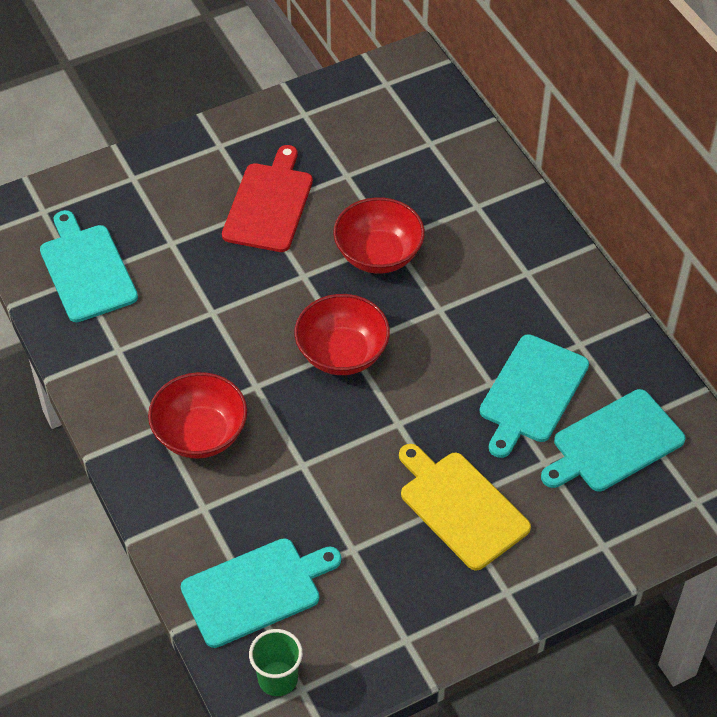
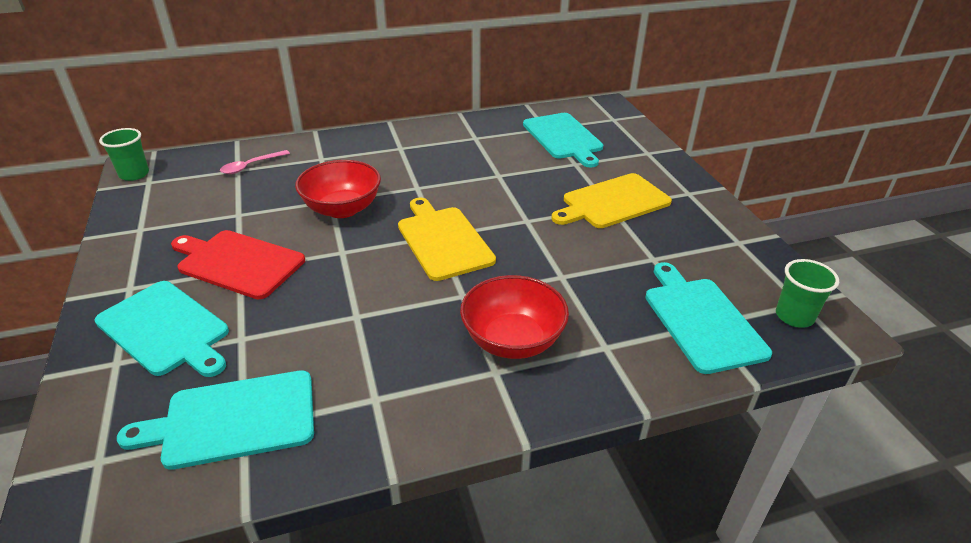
camera: 80 degrees left, 15 degrees down
red bowl [294,294,390,375] -> yellow cutting board [398,197,496,281]
turquoise cutting board [480,334,589,458] -> turquoise cutting board moved to [94,281,229,377]
none -> green cup [99,128,149,181]
none -> pink spoon [220,150,290,174]

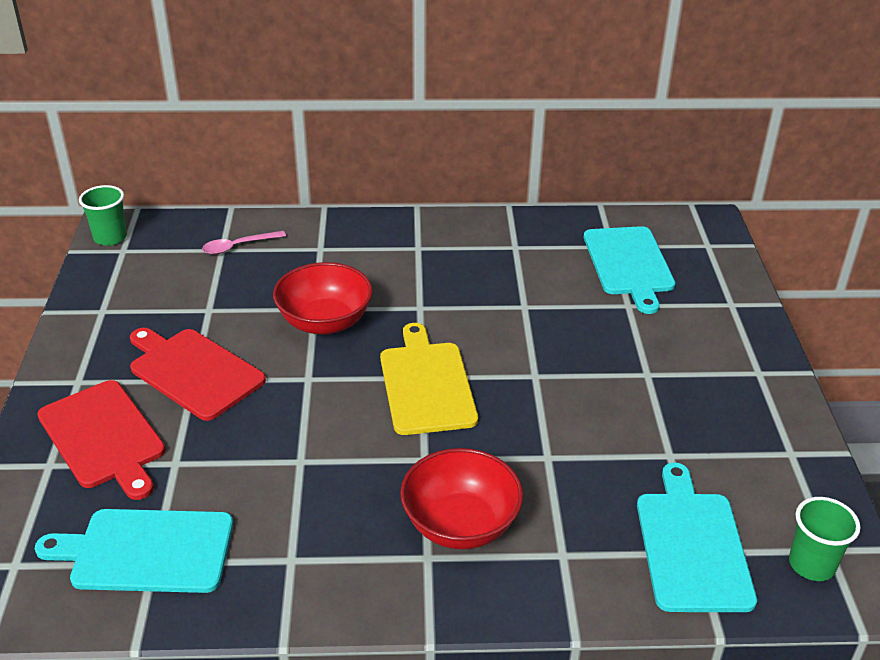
camera: 15 degrees right, 0 degrees up
turquoise cutting board [94,281,229,377] -> red cutting board [37,380,165,500]
yellow cutting board [552,173,672,228] -> none

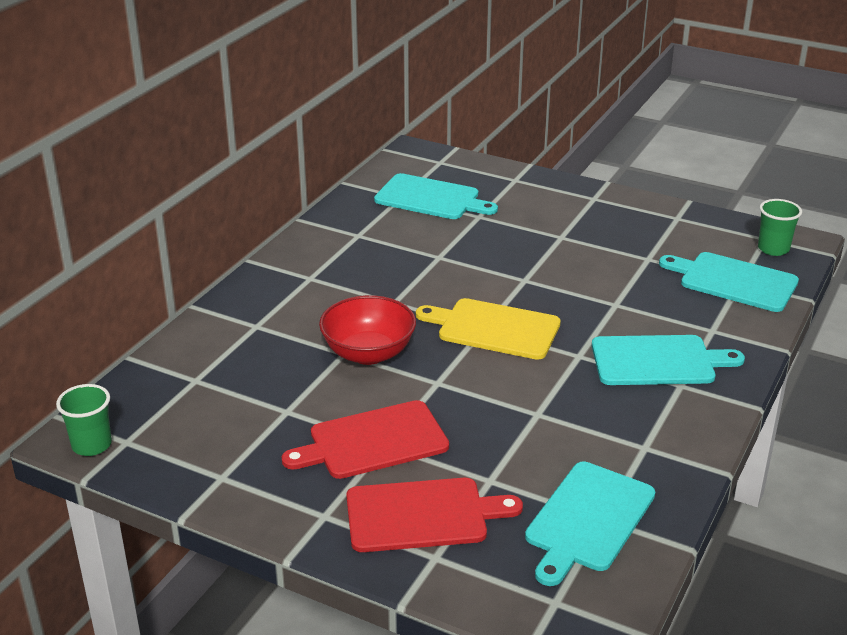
camera: 60 degrees left, 5 degrees down
pink spoon [202,231,286,255] -> none
red bowl [400,448,523,549] -> turquoise cutting board [592,335,745,385]

